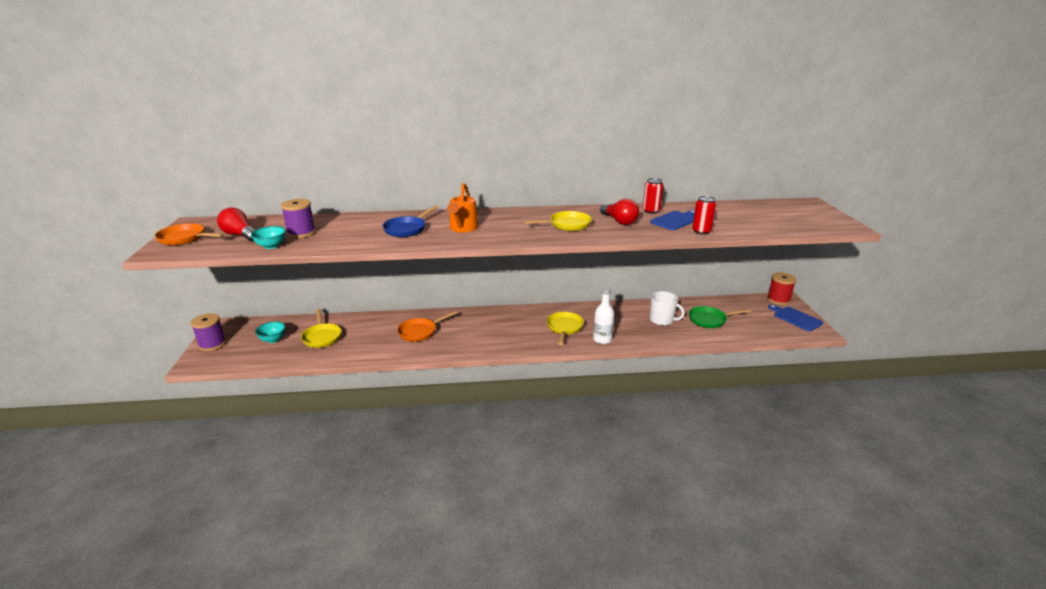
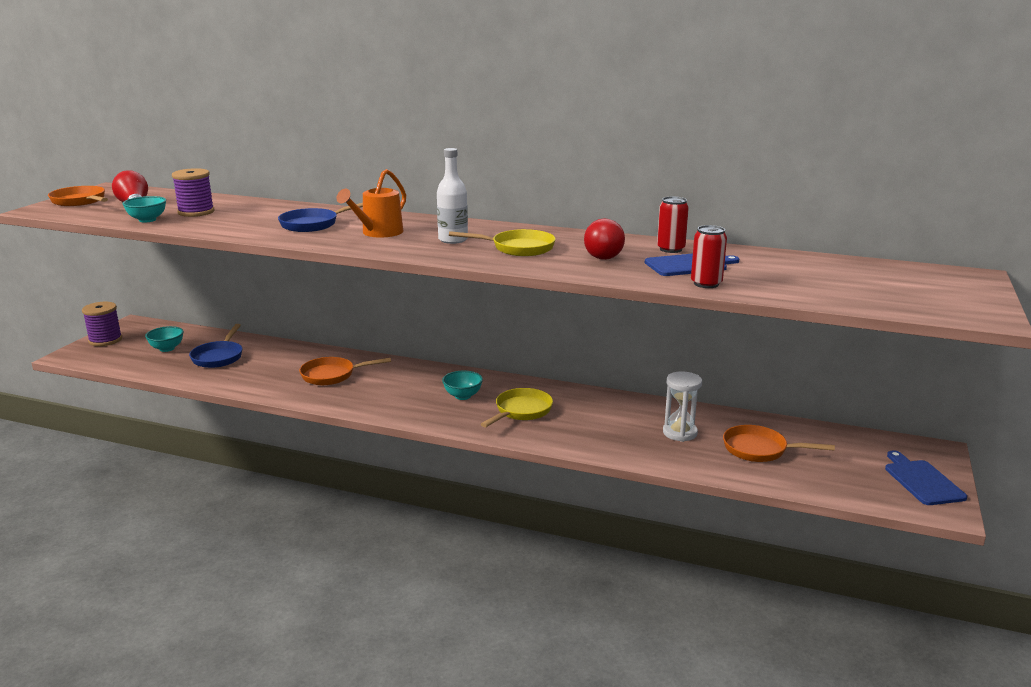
camera: 25 degrees right, 5 degrees down
yellow pan [301,309,341,348] -> blue pan [189,324,243,368]
white bottle [593,287,614,344] -> white bottle moved to [437,148,468,244]
white mug [650,292,685,326] -> white hourglass [663,371,702,442]
green pan [689,306,751,328] -> orange pan [723,425,835,462]
red spool [767,273,796,305] -> none
none -> turquoise bowl [442,371,483,400]

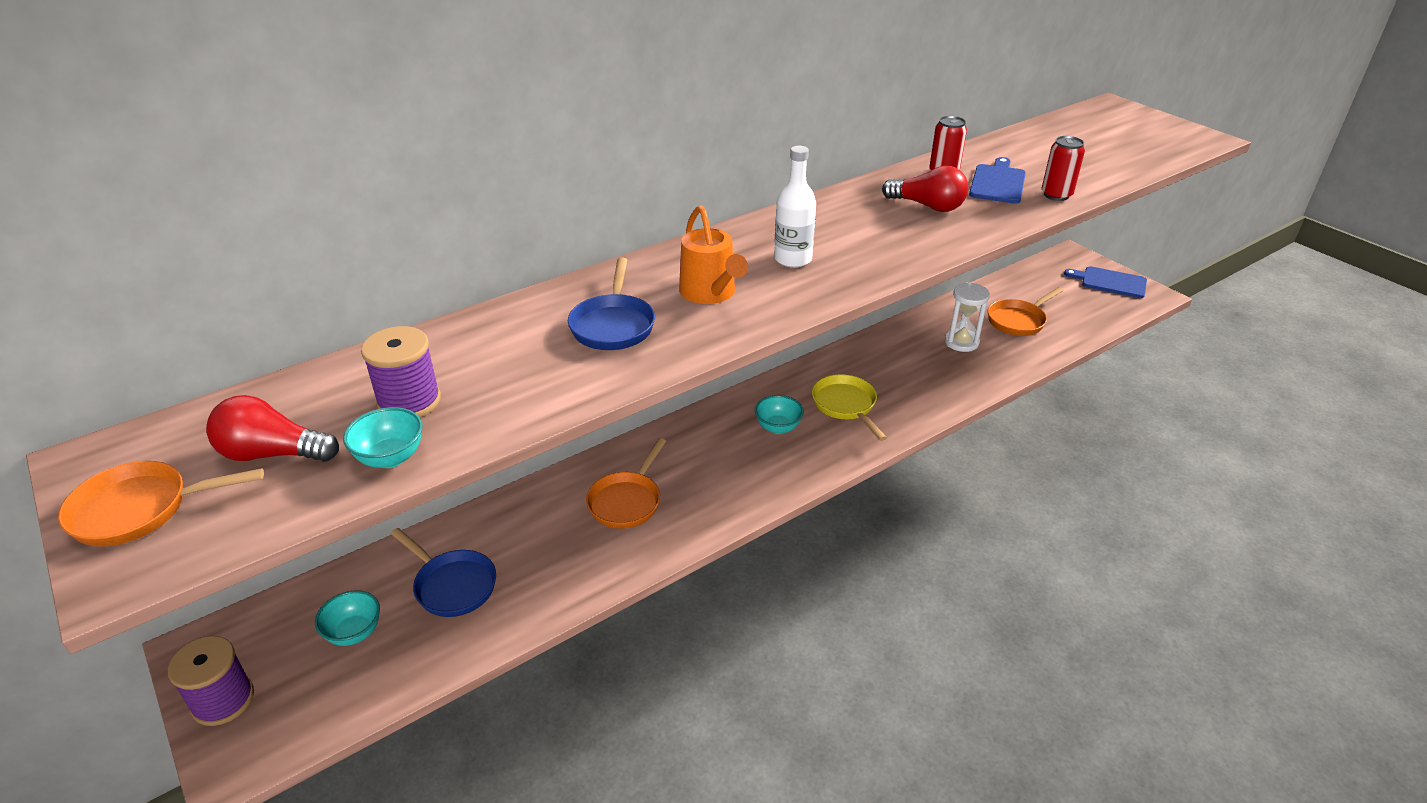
camera: 55 degrees left, 15 degrees up
yellow pan [449,229,556,256] -> none

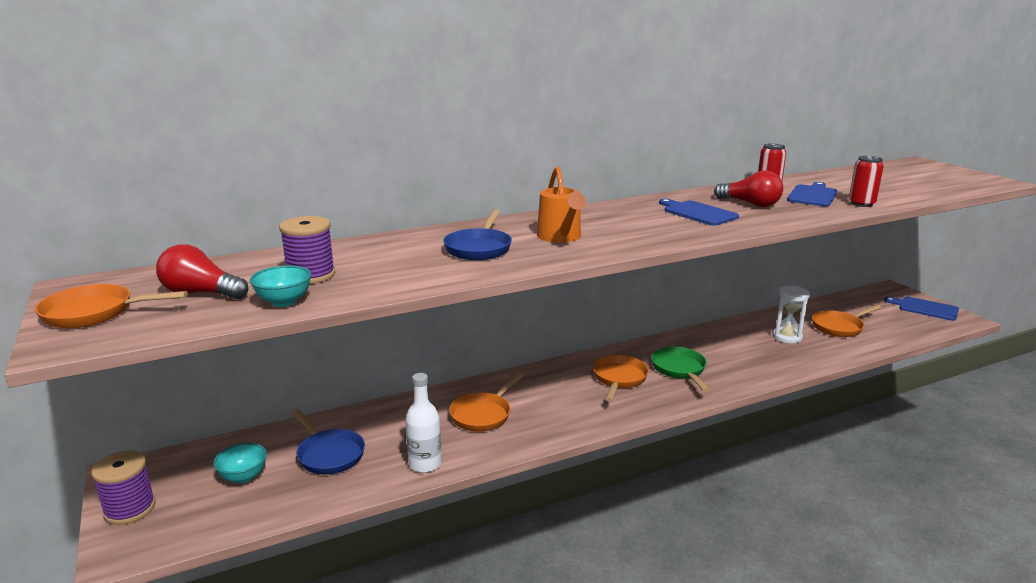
camera: 10 degrees right, 15 degrees down
turquoise bowl [755,395,804,434] -> orange pan [593,355,649,402]
white bottle [774,146,816,268] -> white bottle moved to [405,373,442,473]
yellow pan [812,374,887,441] -> green pan [651,347,710,392]
none -> blue cutting board [659,199,739,226]

